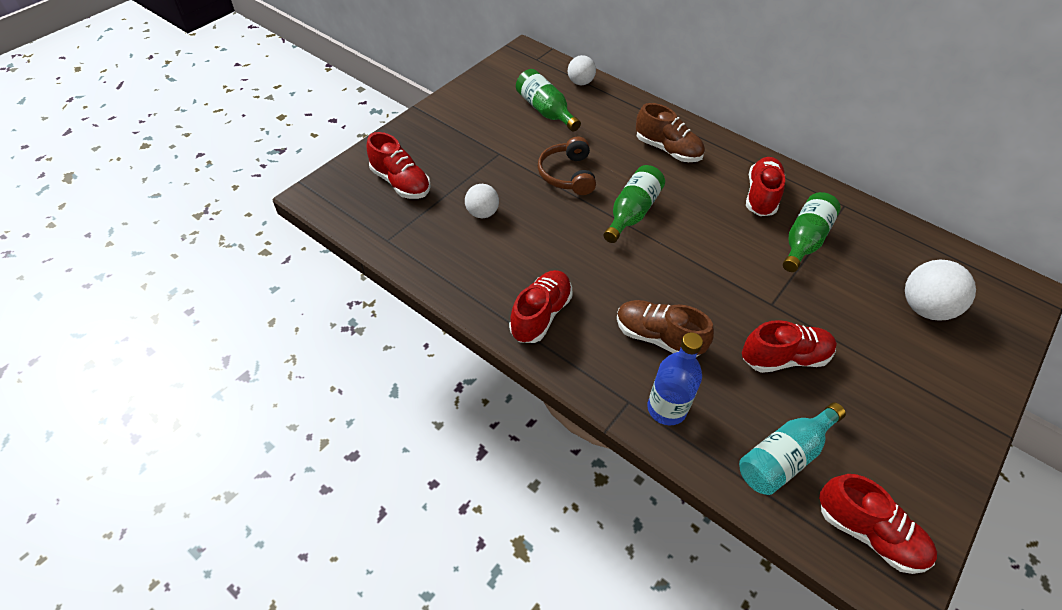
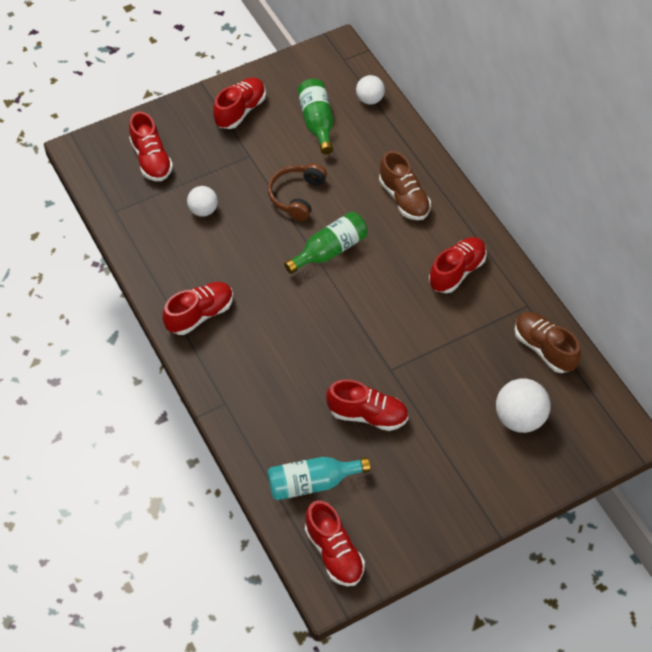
camera: 25 degrees right, 5 degrees up
brown shoe [617,300,714,357] -> brown shoe moved to [514,312,581,373]
blue bottle [647,332,703,426] -> none
green bottle [783,192,841,272] -> none
none -> red shoe [213,77,266,129]

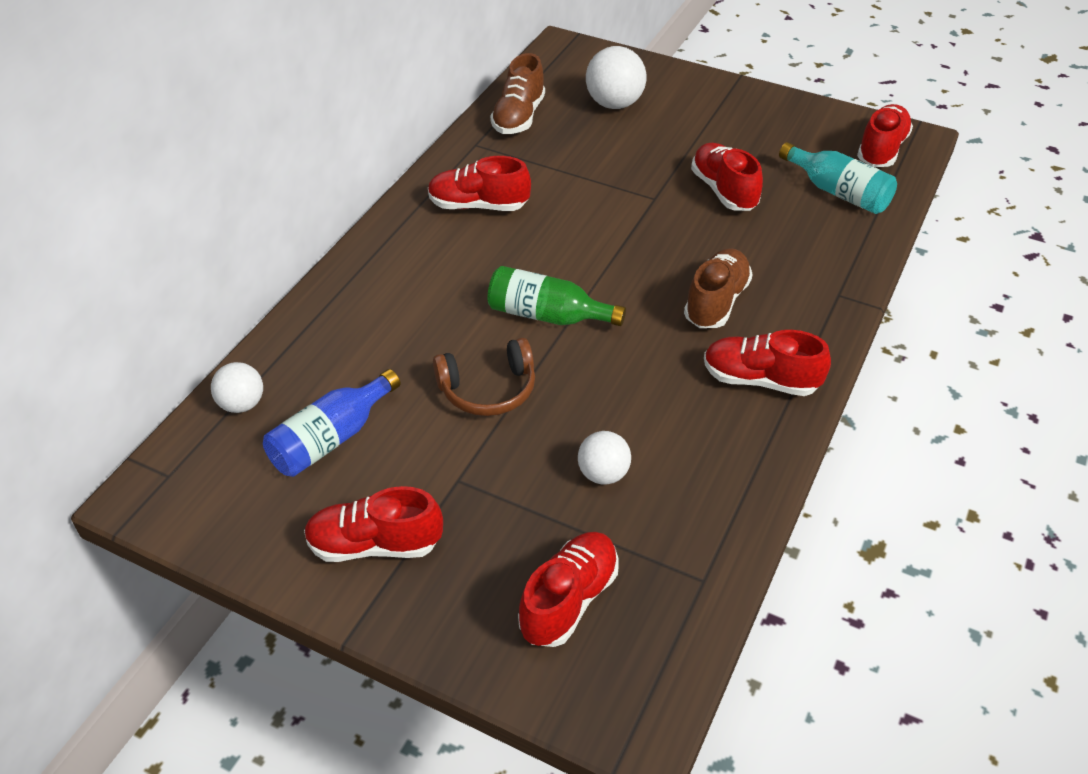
camera: 125 degrees left, 10 degrees down
green bottle [298,79,333,154] -> blue bottle [263,369,401,477]
brown shoe [379,151,431,220] -> brown shoe moved to [684,248,753,328]

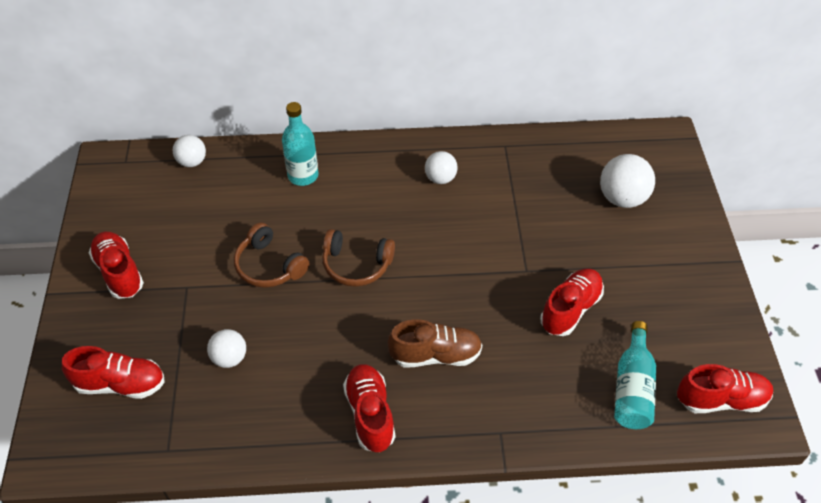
camera: 60 degrees right, 5 degrees up
blue bottle [263,369,401,477] -> none
red shoe [428,156,531,211] -> white ball [425,151,458,184]
green bottle [488,266,626,326] -> brown headphones [322,229,395,287]
brown shoe [490,53,545,134] -> none
none -> turquoise bottle [282,102,318,186]

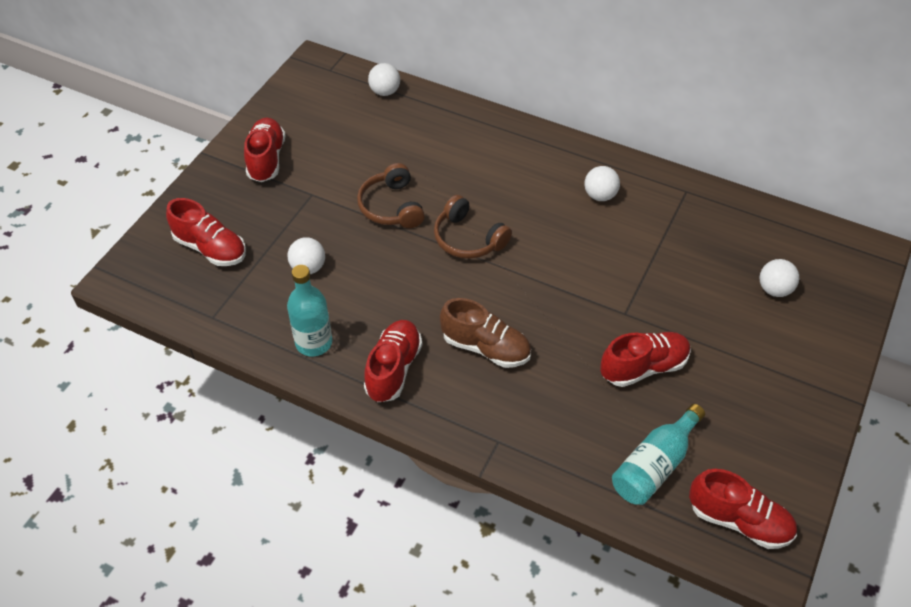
camera: 30 degrees right, 0 degrees up
turquoise bottle [282,102,318,186] -> turquoise bottle moved to [287,265,332,357]
white ball [600,154,655,208] -> white ball [759,259,799,297], size x0.63

